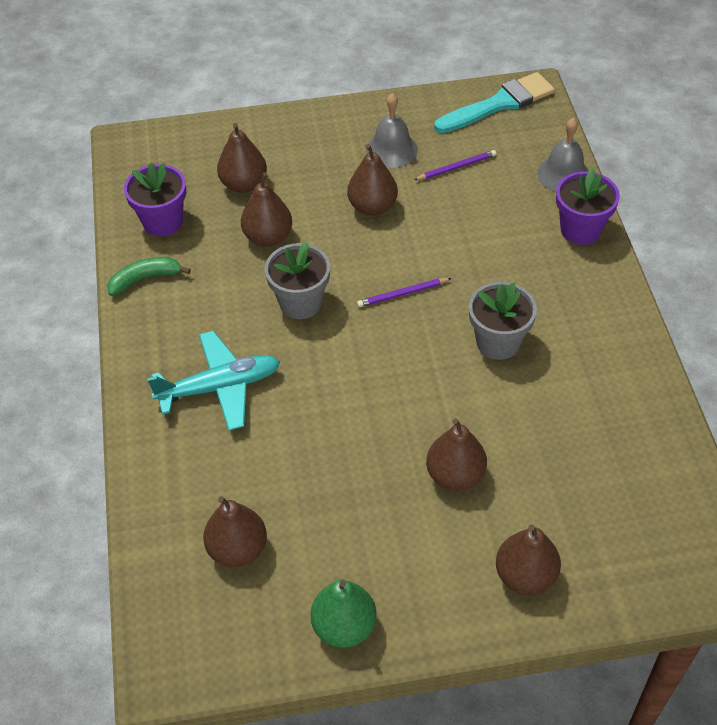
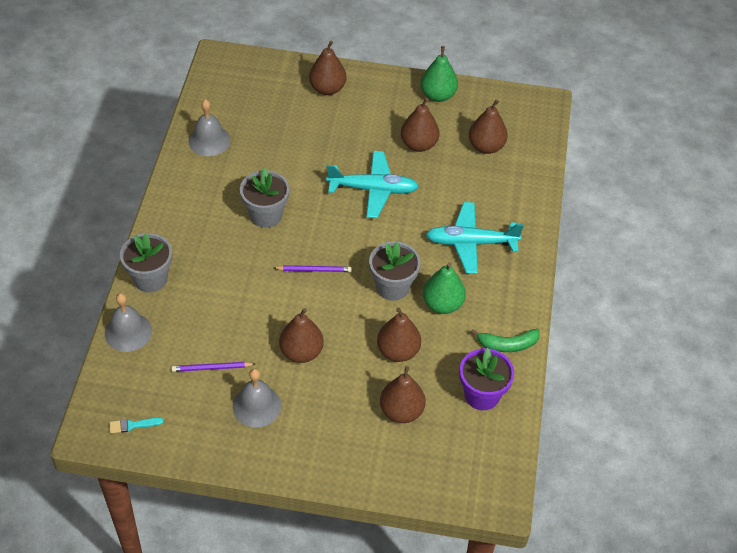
camera: 165 degrees left, 0 degrees up
brown pear [426,418,487,491] -> brown pear moved to [401,98,440,152]
turquoise brush [434,72,555,133] -> turquoise brush [109,418,164,434], size x0.41
purple flower pot [556,168,620,245] -> grey flower pot [120,233,172,293]
none -> grey bell [189,99,230,156]
none -> turquoise plane [326,151,419,218]
none -> green pear [423,262,466,314]

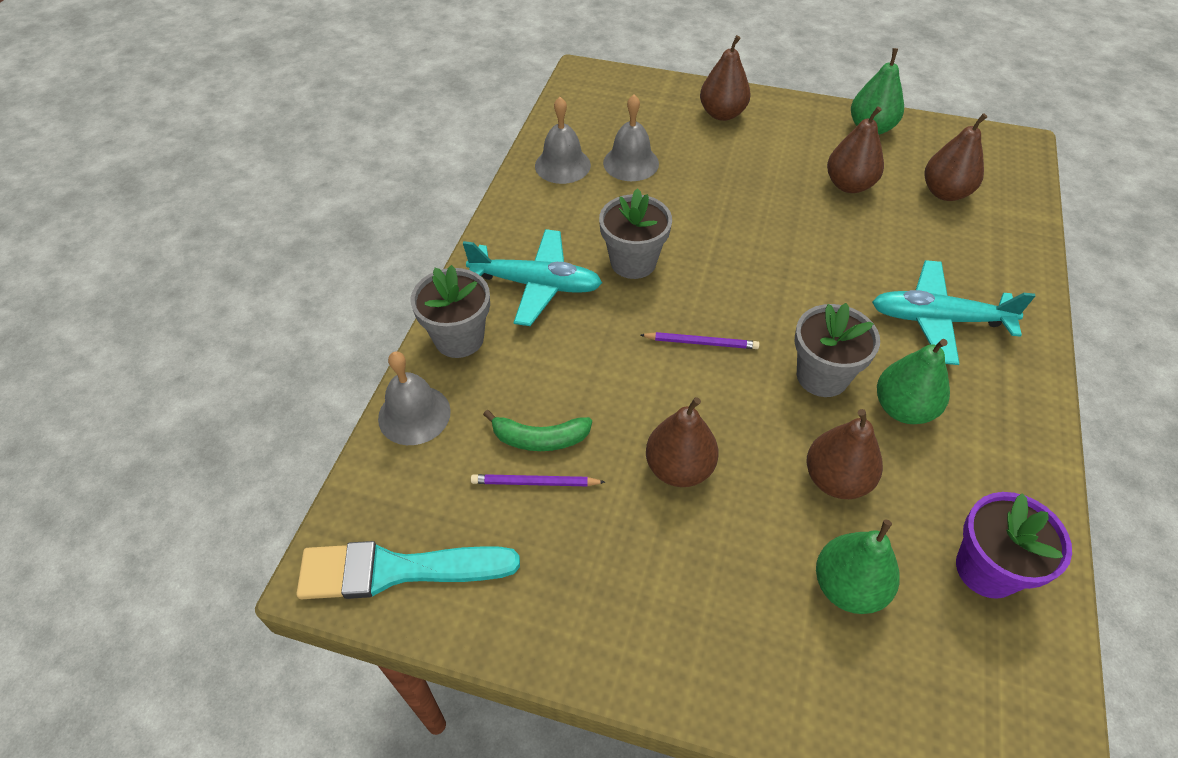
camera: 10 degrees right, 0 degrees up
turquoise brush [109,418,164,434] -> turquoise brush [296,541,520,599], size x2.45
grey bell [233,369,281,427] -> grey bell moved to [603,95,659,181]
turquoise plane [326,151,419,218] -> turquoise plane moved to [463,229,602,326]
brown pear [380,366,426,423] -> green pear [816,519,900,614]
green banana [471,329,540,352] -> green banana moved to [483,410,592,451]

